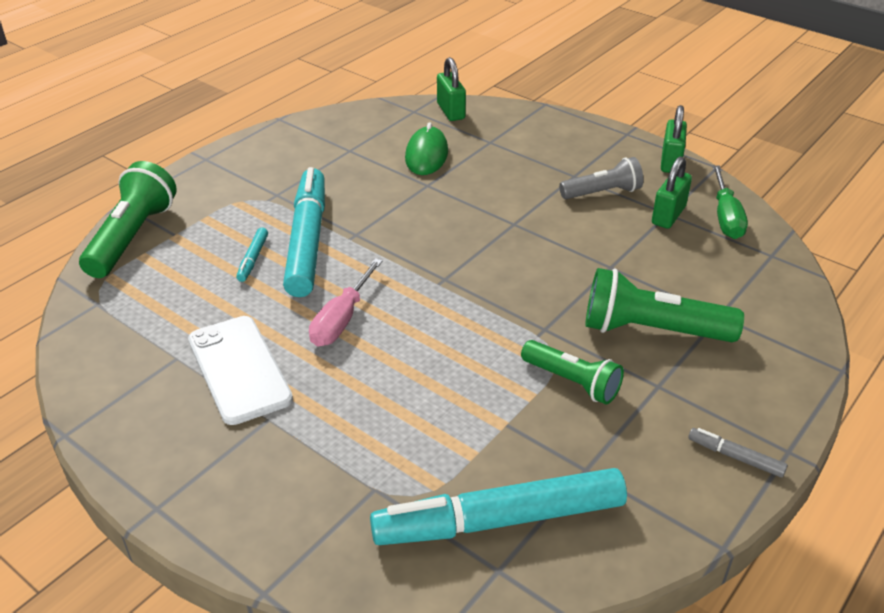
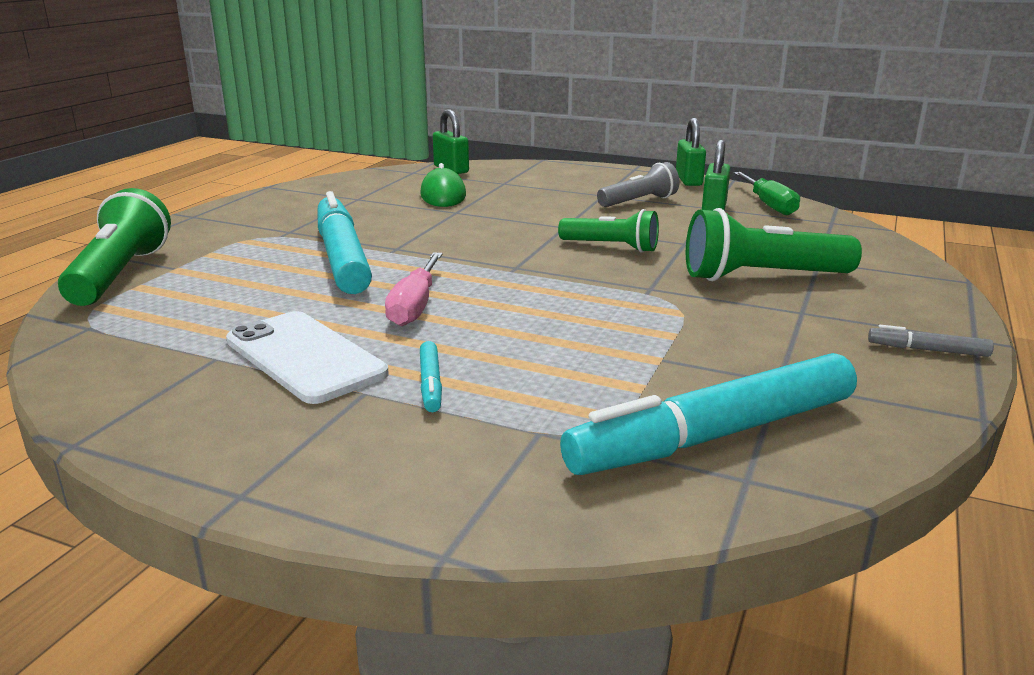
camera: 15 degrees left, 15 degrees down
turquoise marker [236,228,268,282] -> turquoise marker moved to [420,341,442,412]
green flashlight [521,340,624,405] -> green flashlight moved to [558,209,659,253]

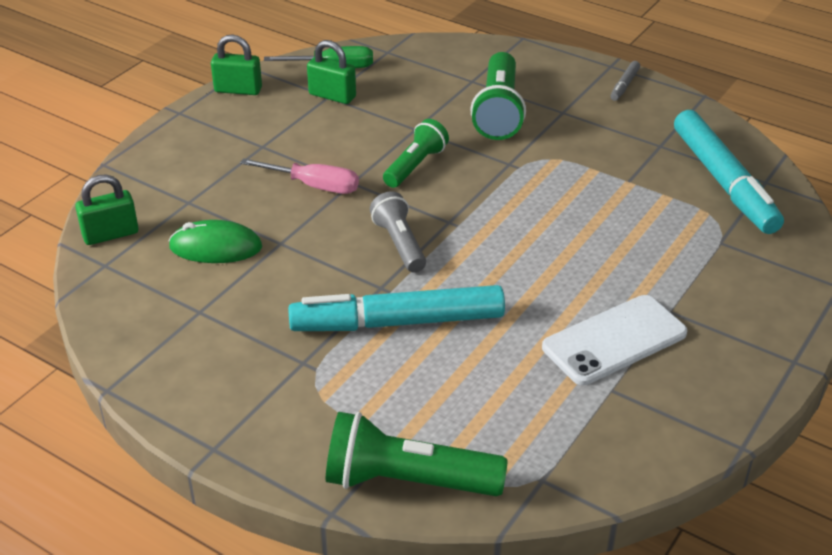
camera: 80 degrees left, 15 degrees up
pink screwdriver [385,252,443,326] -> pink screwdriver moved to [240,158,359,194]
turquoise marker [420,341,442,412] -> none
grey flashlight [597,162,680,207] -> grey flashlight moved to [370,191,426,273]

